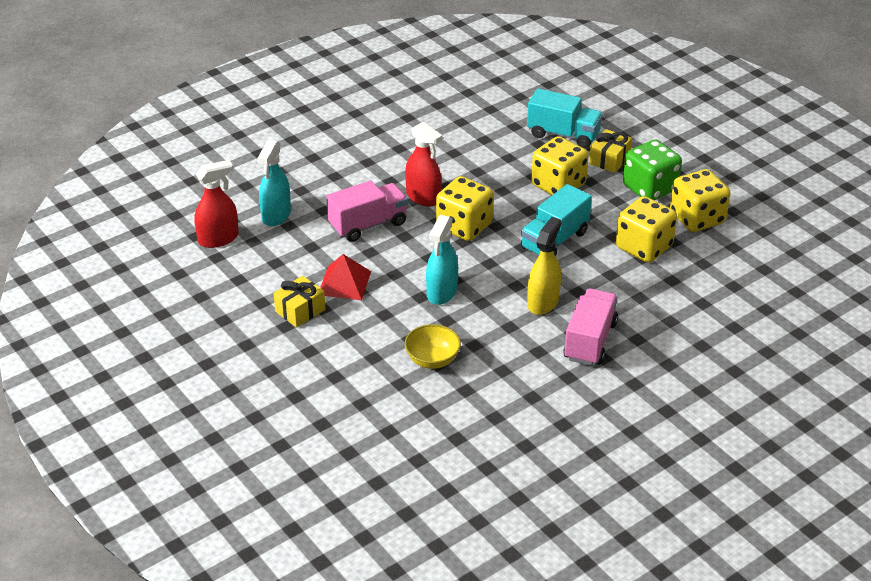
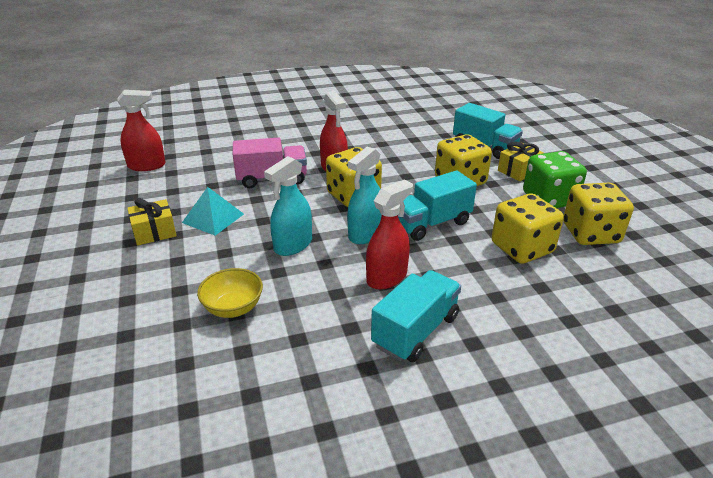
camera: 20 degrees right, 5 degrees down
turquoise spray bottle [258,140,291,226] -> turquoise spray bottle moved to [347,147,382,244]
red pyramid [320,254,371,300] -> turquoise pyramid [182,187,244,236]
yellow spray bottle [527,217,561,315] -> red spray bottle [366,179,413,290]
pink truck [563,288,618,366] -> turquoise truck [371,270,461,362]

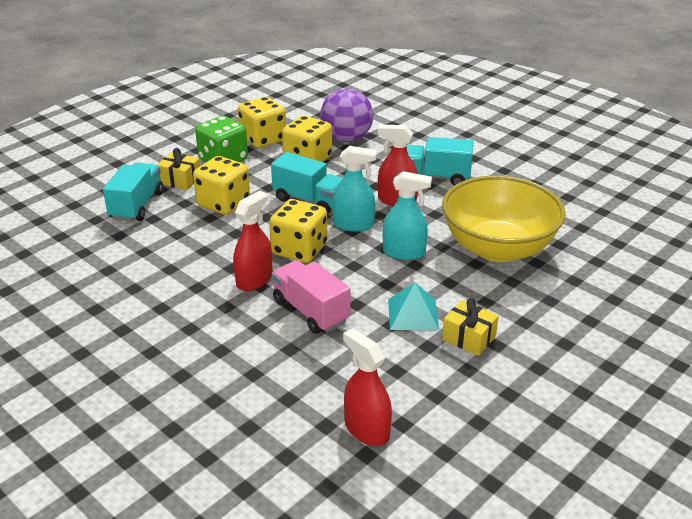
camera: 120 degrees left, 0 degrees up
yellow bowl [197,268,263,318] -> yellow bowl [442,176,566,262], size x2.32
none -> purple ball [320,88,373,142]

